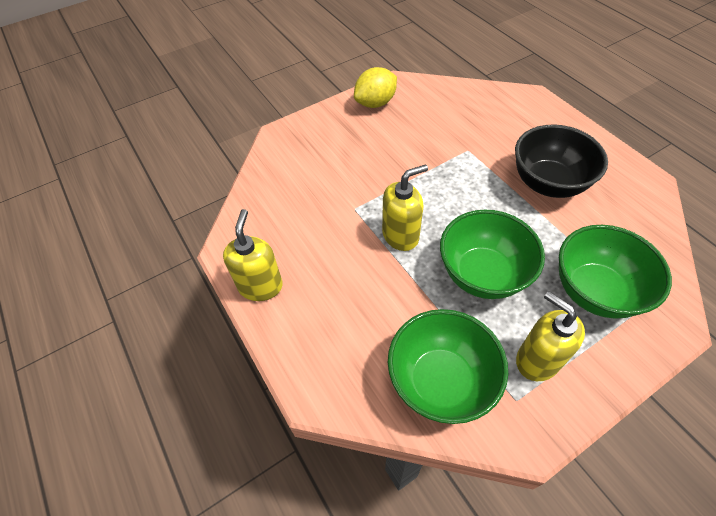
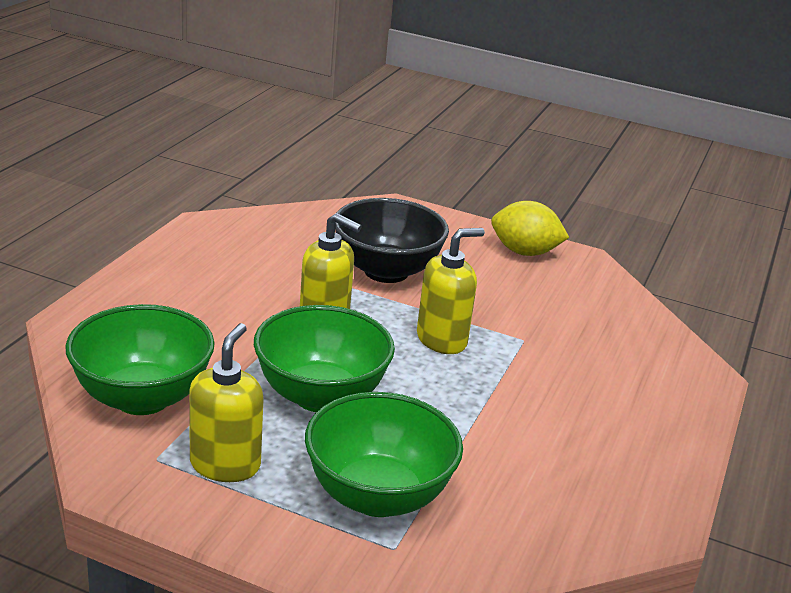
camera: 50 degrees right, 25 degrees down
yellow soap dispenser [223,209,283,301] -> yellow soap dispenser moved to [417,228,485,354]
black bowl [515,124,608,198] -> black bowl moved to [335,198,449,283]

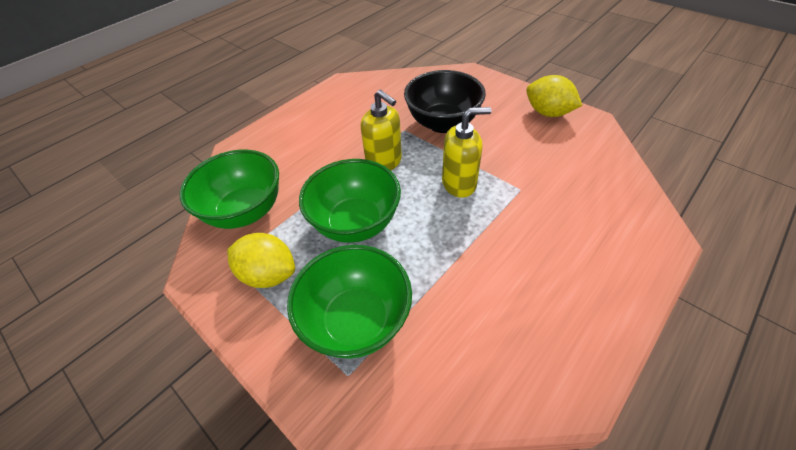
camera: 25 degrees right, 20 degrees up
yellow soap dispenser [189,323,263,482] -> yellow lemon [227,233,295,288]

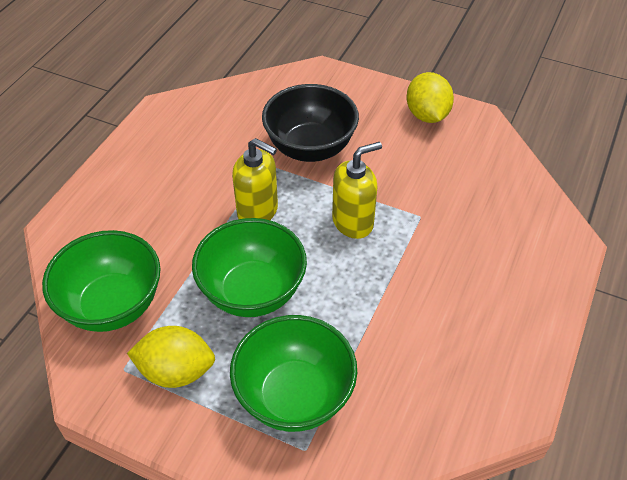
camera: 20 degrees left, 0 degrees up
yellow lemon [526,75,583,117] -> yellow lemon turned 60 degrees clockwise [406,72,454,123]

